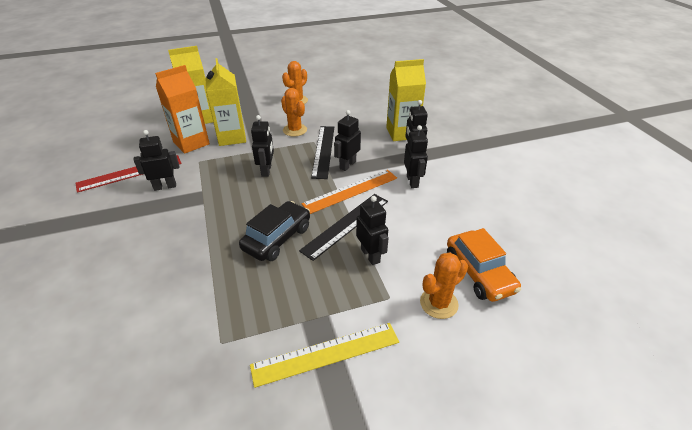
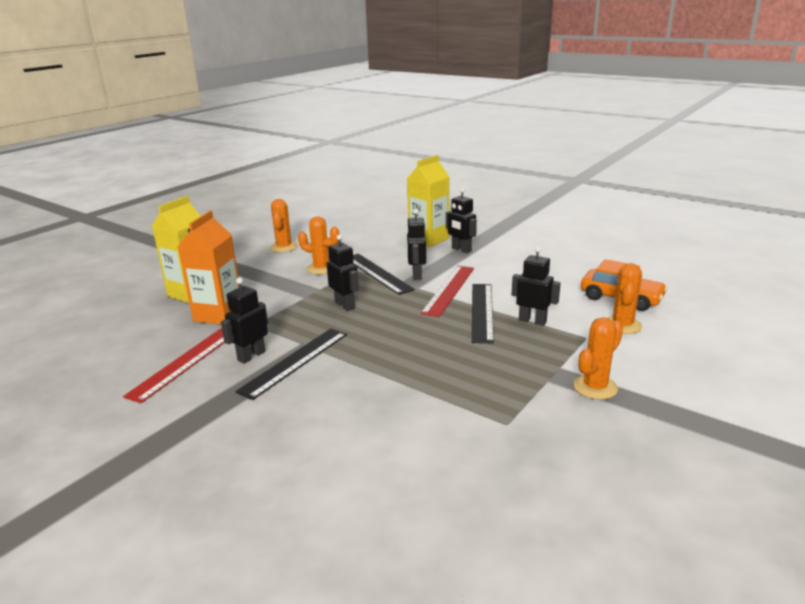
camera: 35 degrees left, 15 degrees down
yellow carton [206,58,246,146] -> none
black car [239,201,310,261] -> none
yellow ruler [250,323,399,388] -> orange cactus [574,317,623,400]
orange ruler [302,170,397,214] -> red ruler [420,266,474,317]
black robot [404,125,428,188] -> none
none -> black ruler [235,328,347,400]

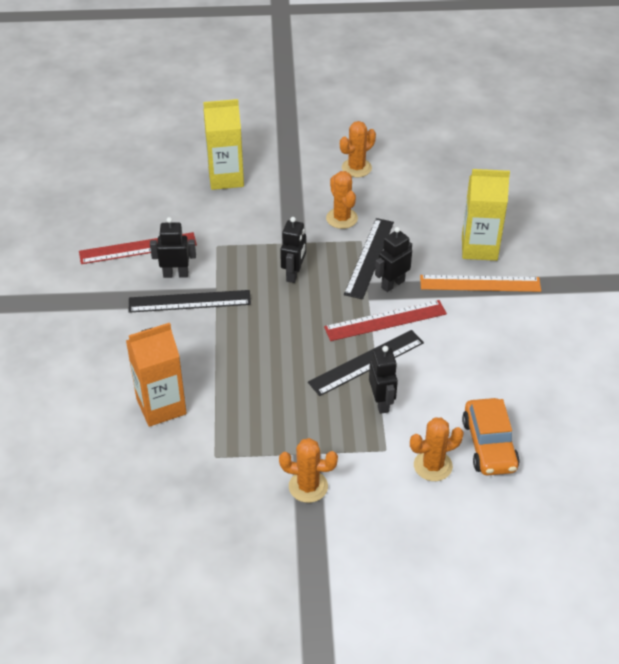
camera: 50 degrees right, 20 degrees up
orange carton [177,211,240,325] -> orange carton moved to [126,323,187,427]
black robot [446,188,477,253] -> orange ruler [420,275,541,292]

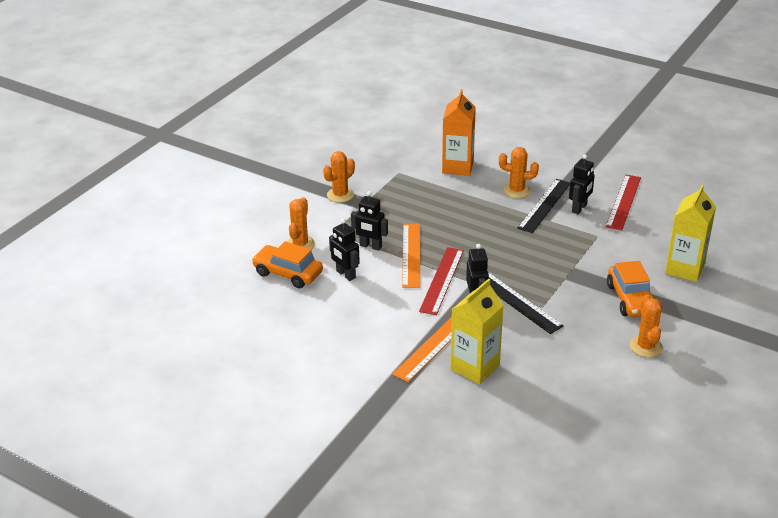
camera: 125 degrees right, 10 degrees down
black robot [280,217,306,283] -> black robot moved to [329,219,360,281]
black ruler [308,330,424,396] -> orange ruler [402,224,420,288]
orange cactus [326,171,358,229] -> orange cactus moved to [499,147,539,198]
none -> orange car [607,261,655,317]

